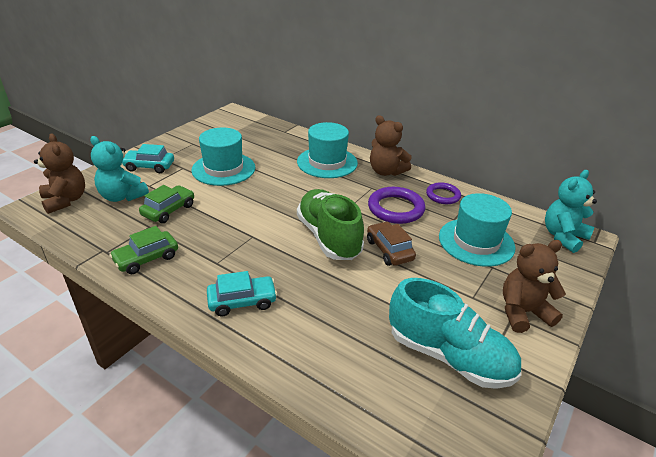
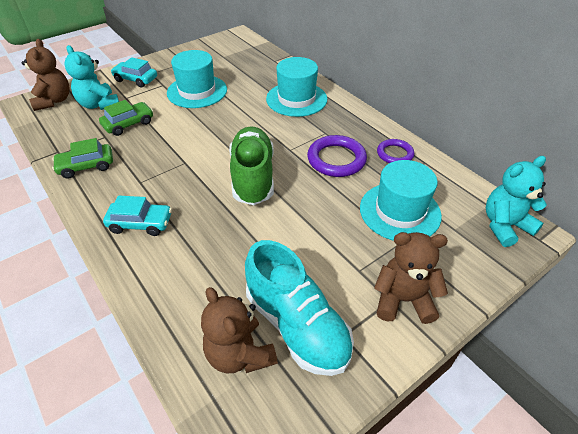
camera: 20 degrees right, 10 degrees up
brown car [367,221,416,266] -> none
brown teddy bear [370,115,411,176] -> brown teddy bear moved to [201,287,278,373]

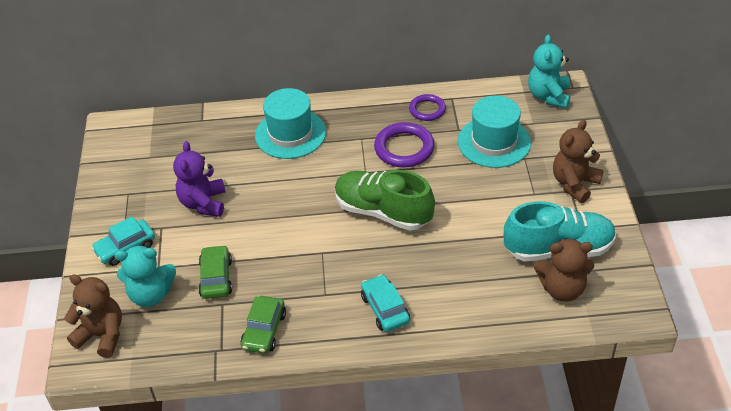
camera: 55 degrees left, 0 degrees up
turquoise car [103,196,172,236] -> turquoise car turned 60 degrees counterclockwise [361,274,410,332]
turquoise hat [167,50,227,108] -> purple teddy bear [173,141,225,217]

